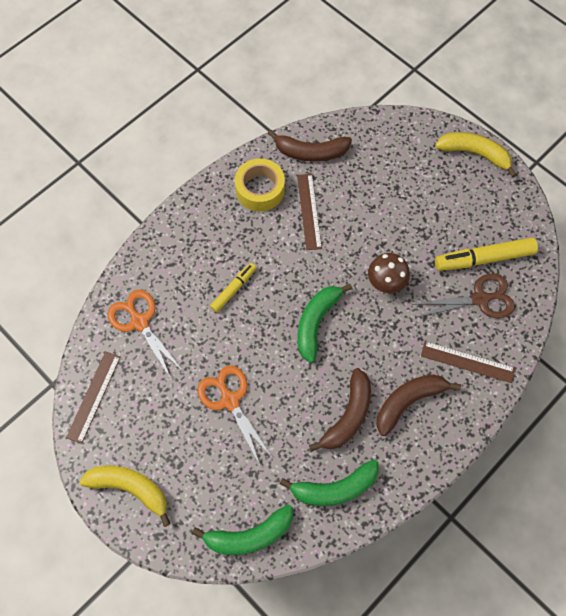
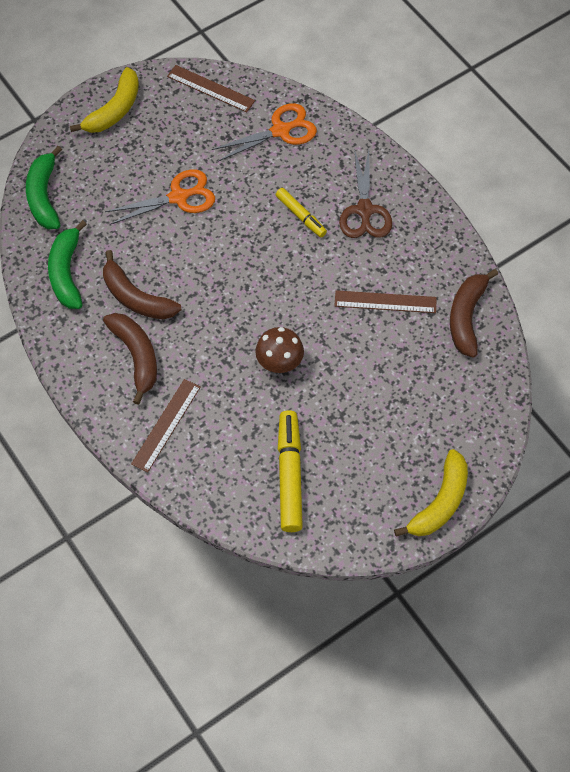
camera: 100 degrees right, 5 degrees down
yellow tape [235,158,285,211] -> none
green banana [297,284,352,363] -> none
brown scissors [415,273,515,318] -> brown scissors moved to [339,149,392,238]

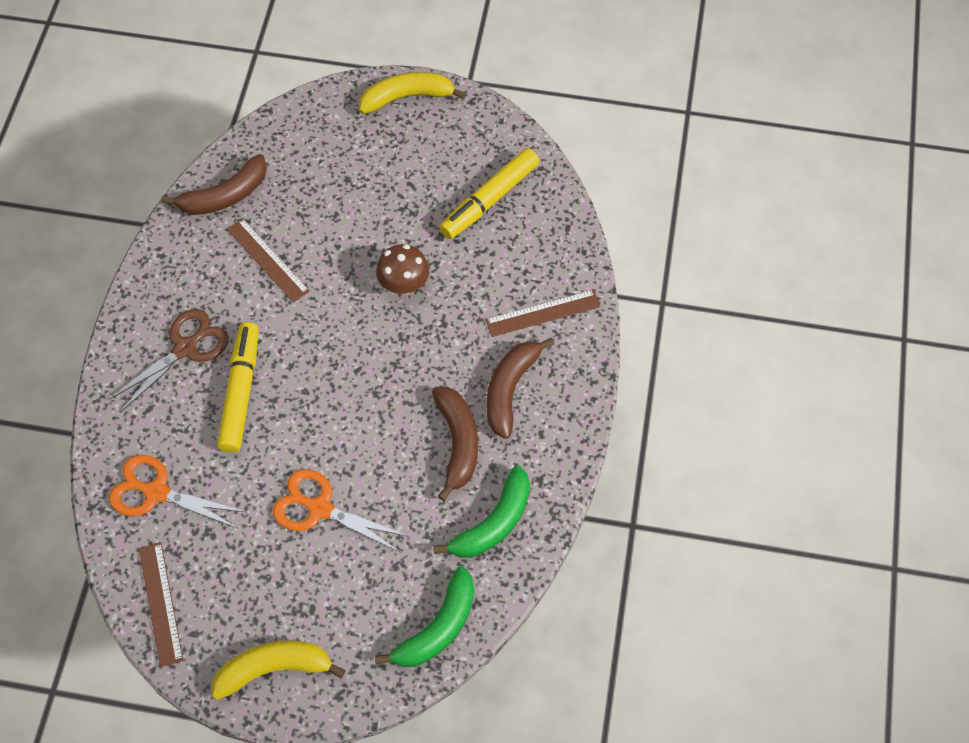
camera: 135 degrees left, 0 degrees up
yellow marker [276,188,327,237] -> yellow marker [217,322,259,453], size x1.67

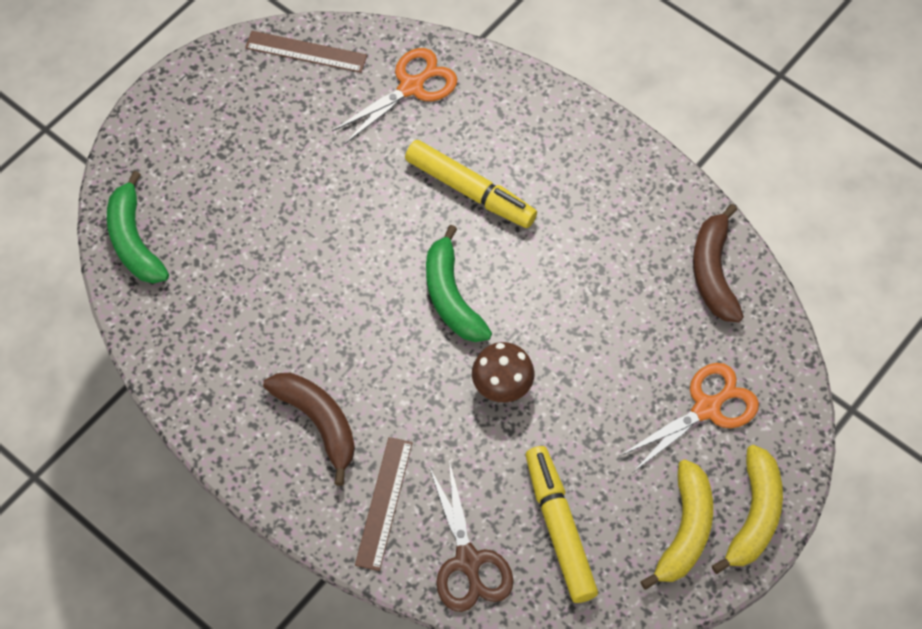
camera: 120 degrees right, 0 degrees up
brown scissors [109,309,229,412] -> brown scissors moved to [429,460,513,612]
yellow banana [211,640,346,700] -> yellow banana moved to [640,459,713,590]
brown ruler [227,218,310,303] -> none
orange scissors [273,469,410,553] -> orange scissors moved to [620,363,759,473]
brown banana [432,387,478,501] -> none
green banana [433,465,530,558] -> green banana moved to [426,225,492,342]

